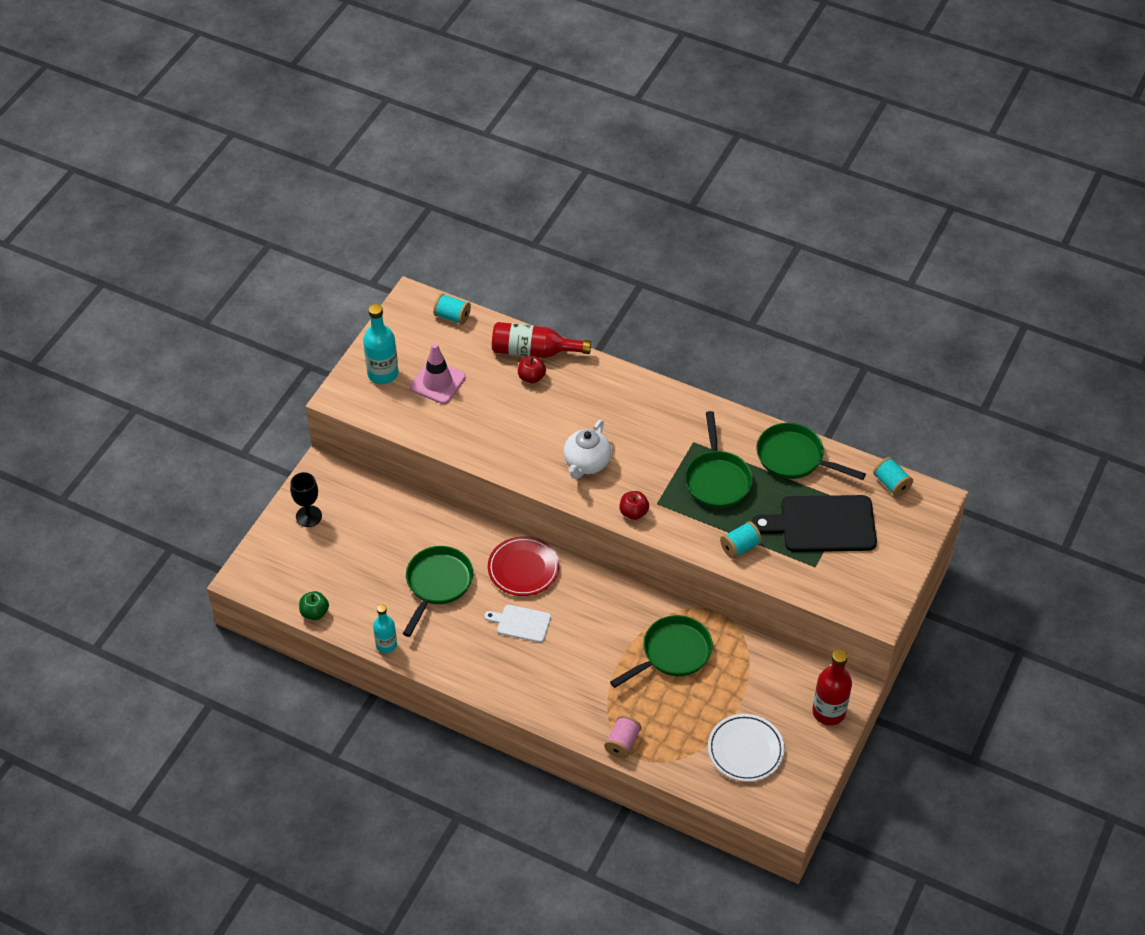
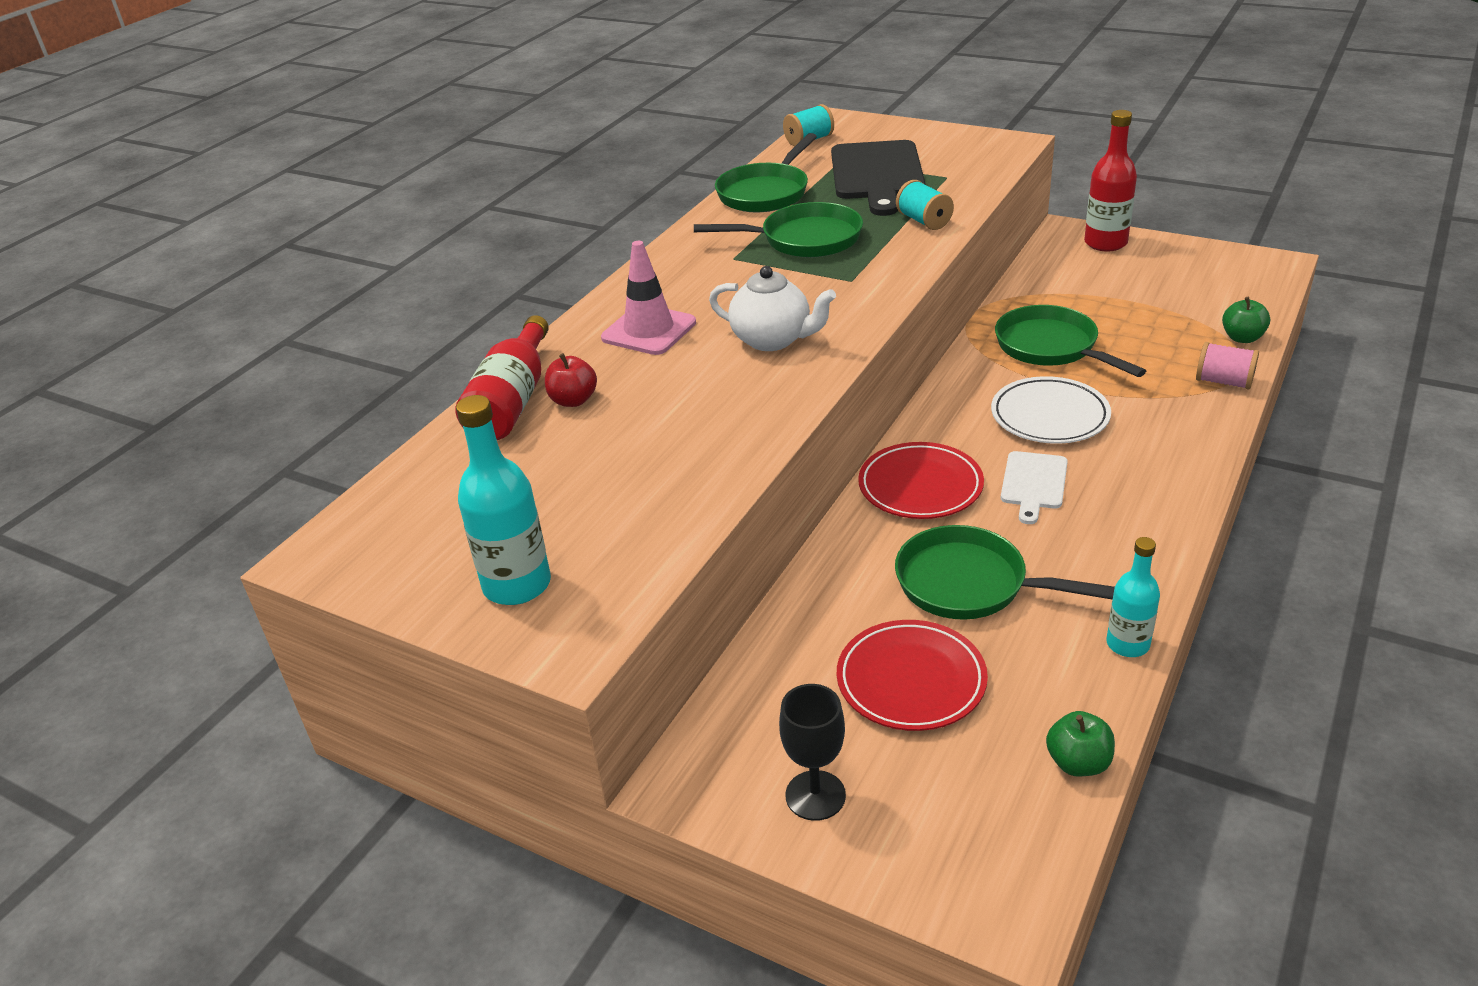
camera: 85 degrees left, 15 degrees down
pink traffic cone [410,343,466,404] -> pink traffic cone moved to [601,241,696,355]
turquoise spool [433,293,471,325] -> none
red apple [620,491,649,520] -> none
white plate [708,714,785,782] -> white plate moved to [991,376,1111,444]
none -> red plate [837,620,988,731]
none -> green apple [1222,297,1270,343]

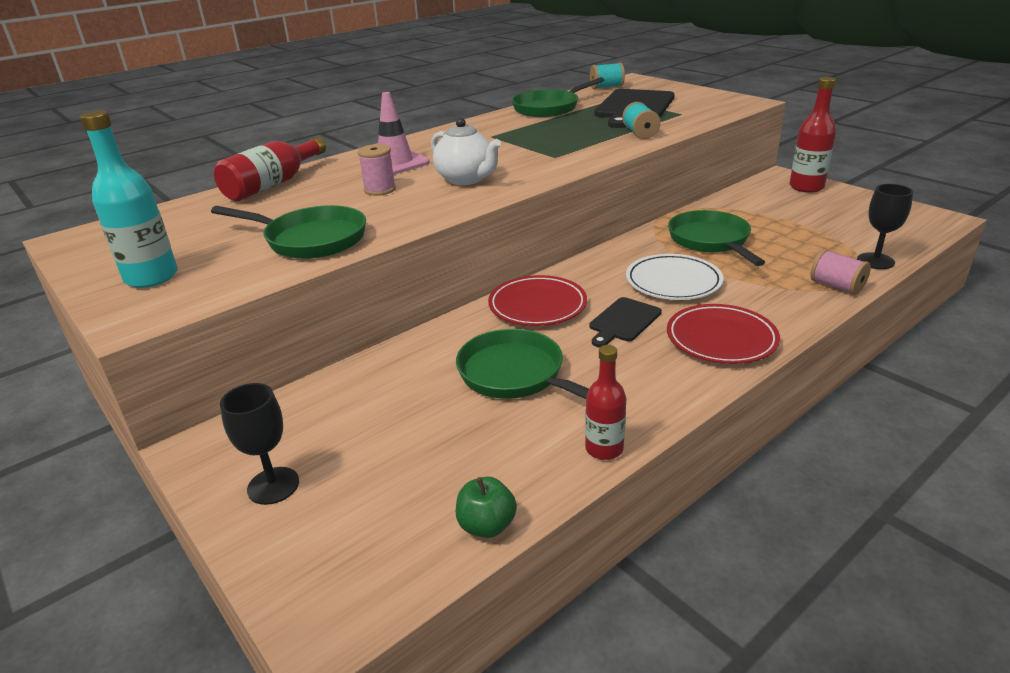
camera: 20 degrees right, 5 degrees down
red apple [545,353,597,407] -> none
green pan [694,202,863,258] -> green pan moved to [211,205,366,259]
red plate [837,620,988,731] -> red plate moved to [667,304,780,364]
white cutting board [1001,451,1068,524] -> black cutting board [590,297,662,347]
turquoise bottle [1106,537,1160,657] -> red bottle [585,345,626,460]
green apple [1222,297,1270,343] -> black goblet [857,184,913,269]
none -> pink spool [358,144,396,196]

